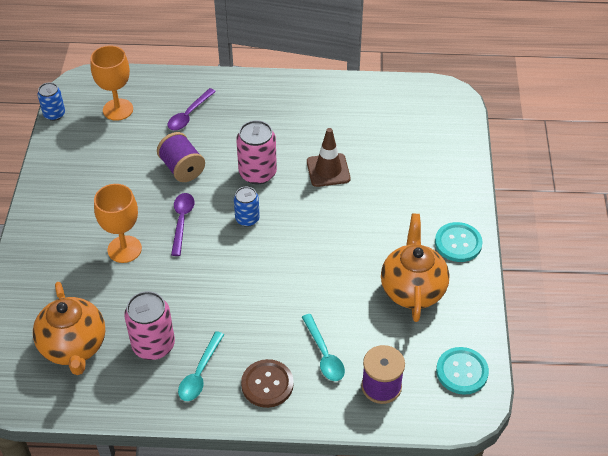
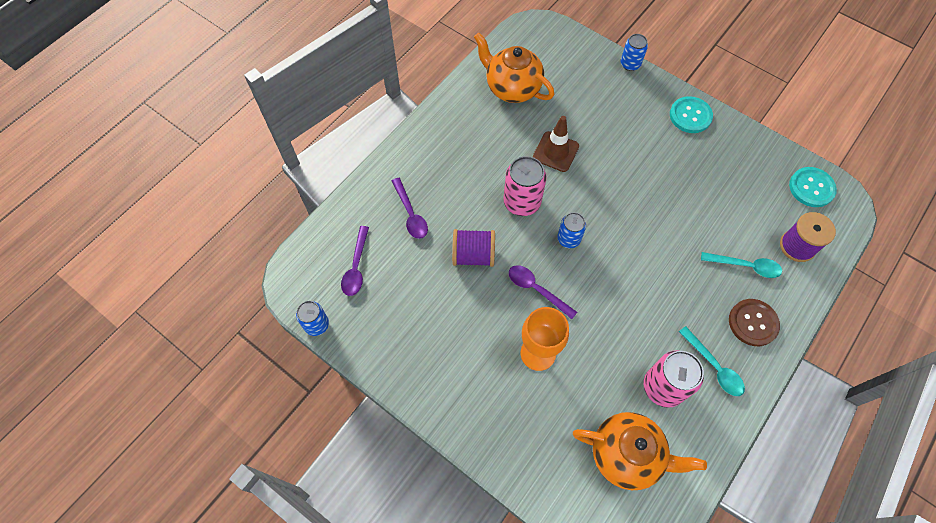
camera: 55 degrees left, 15 degrees up
orange goblet [90,45,133,121] -> purple spoon [341,226,369,296]
orange teapot [381,214,449,322] -> orange teapot moved to [474,33,554,103]
none -> blue can [621,34,648,71]

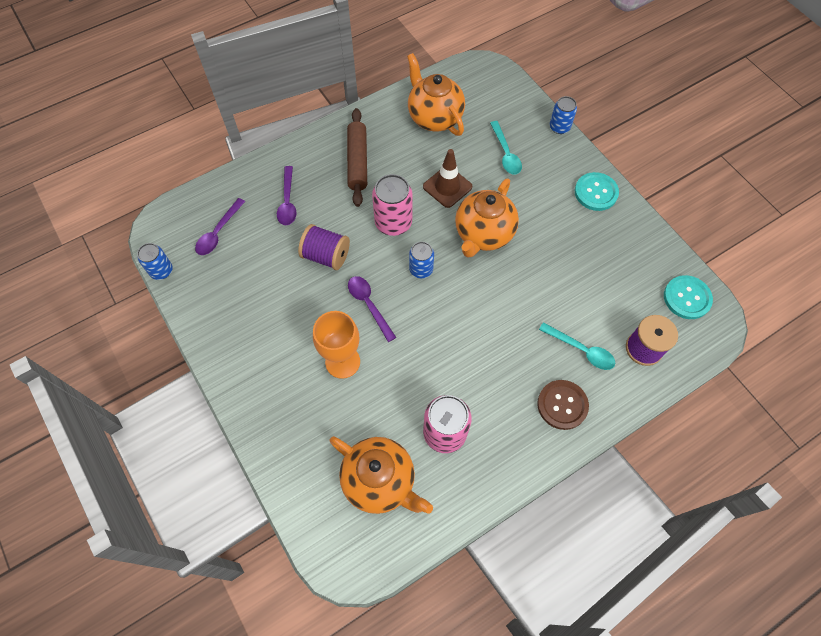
camera: 20 degrees right, 0 degrees up
turquoise spoon [679,326,745,396] -> turquoise spoon moved to [490,121,522,174]
none -> brown rolling pin [347,108,367,207]
none -> orange teapot [455,178,519,258]

